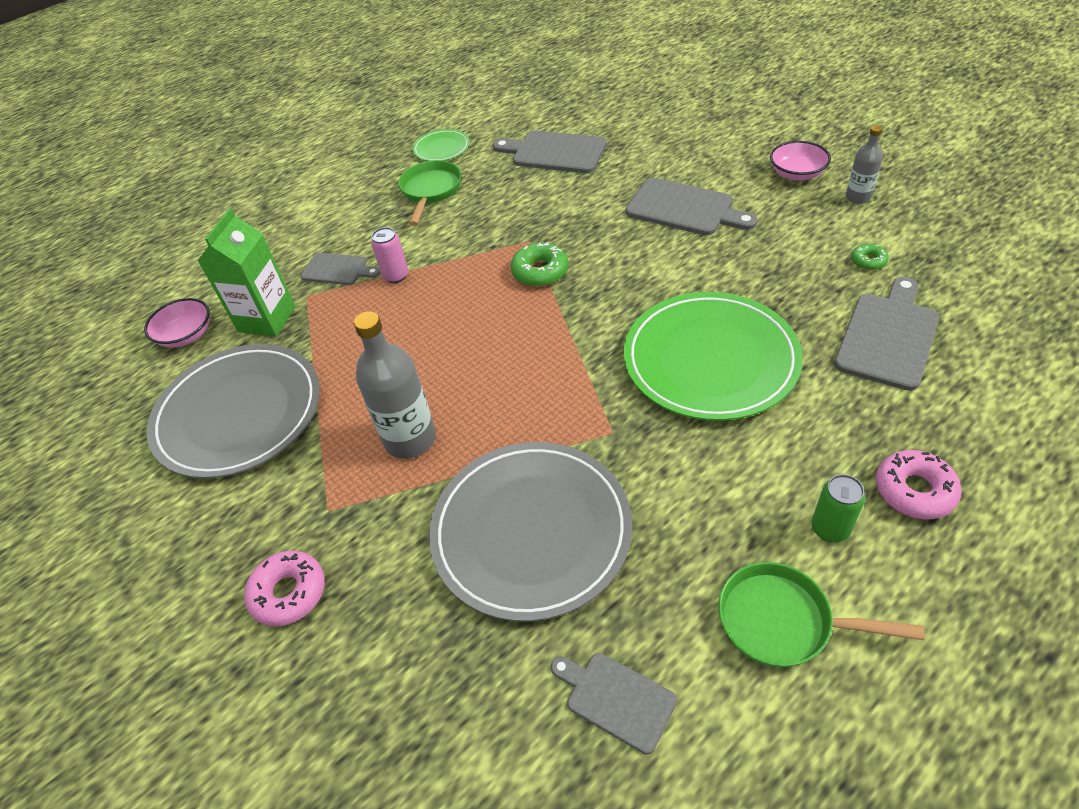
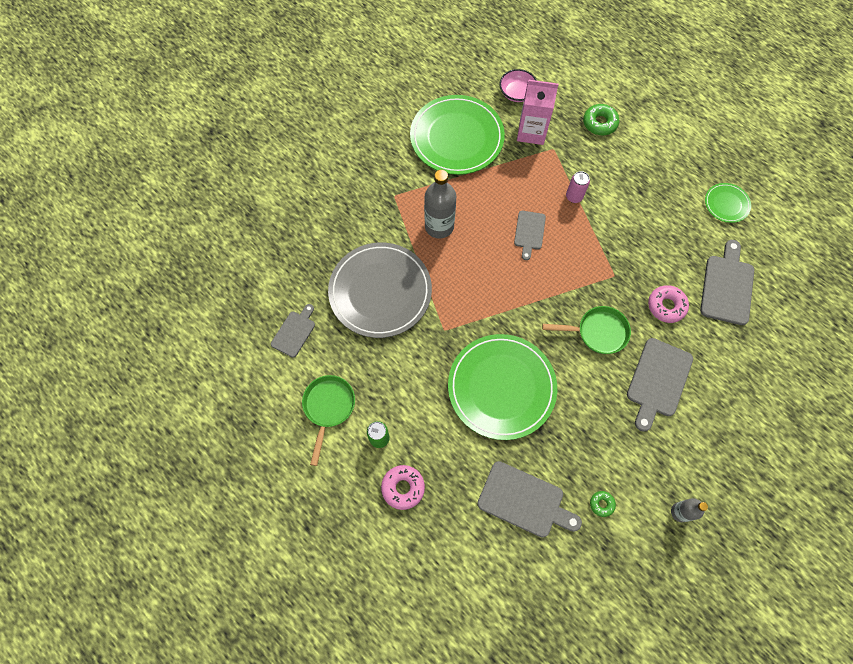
camera: 80 degrees right, 20 degrees up
grey plate [147,344,320,479] -> green plate [410,95,505,175]
green carton [198,208,296,336] -> pink carton [517,80,558,145]
pink donut [244,551,325,626] -> pink donut moved to [648,285,689,323]
grey cutting board [301,253,380,285] -> grey cutting board moved to [514,211,546,260]
green pan [398,160,462,226] -> green pan moved to [542,306,631,354]
green donut [511,242,568,286] -> green donut moved to [583,104,619,135]
pink bowl [770,141,831,181] -> none

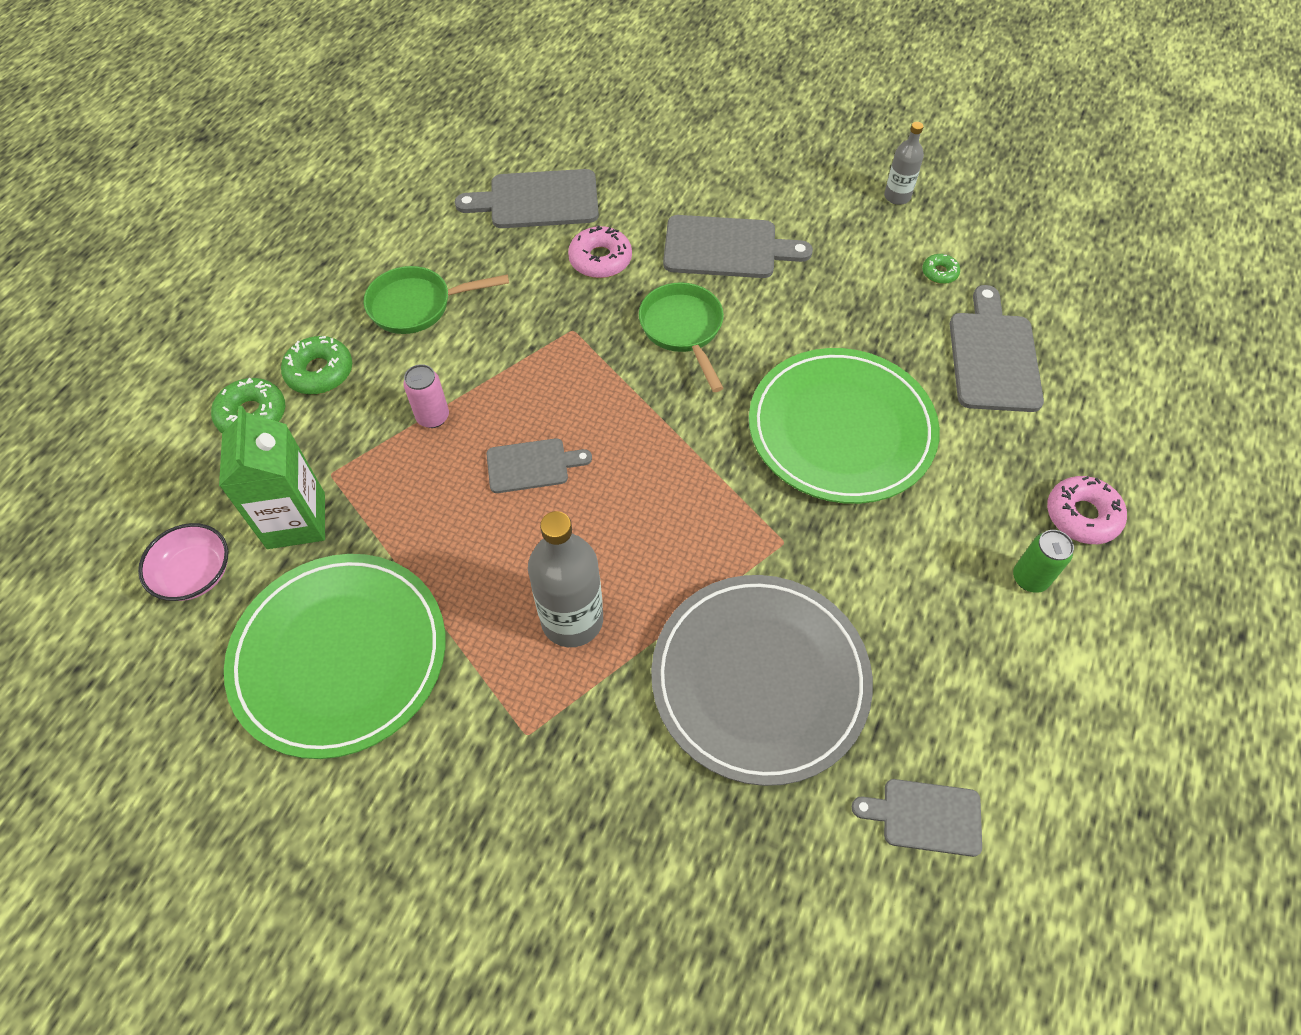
camera: 110 degrees left, 10 degrees down
green pan [302,375,355,466] -> green pan moved to [364,266,509,334]
pink carton [517,80,558,145] -> green carton [219,406,325,549]
green plate [705,183,751,223] -> none
none -> green donut [281,336,352,395]

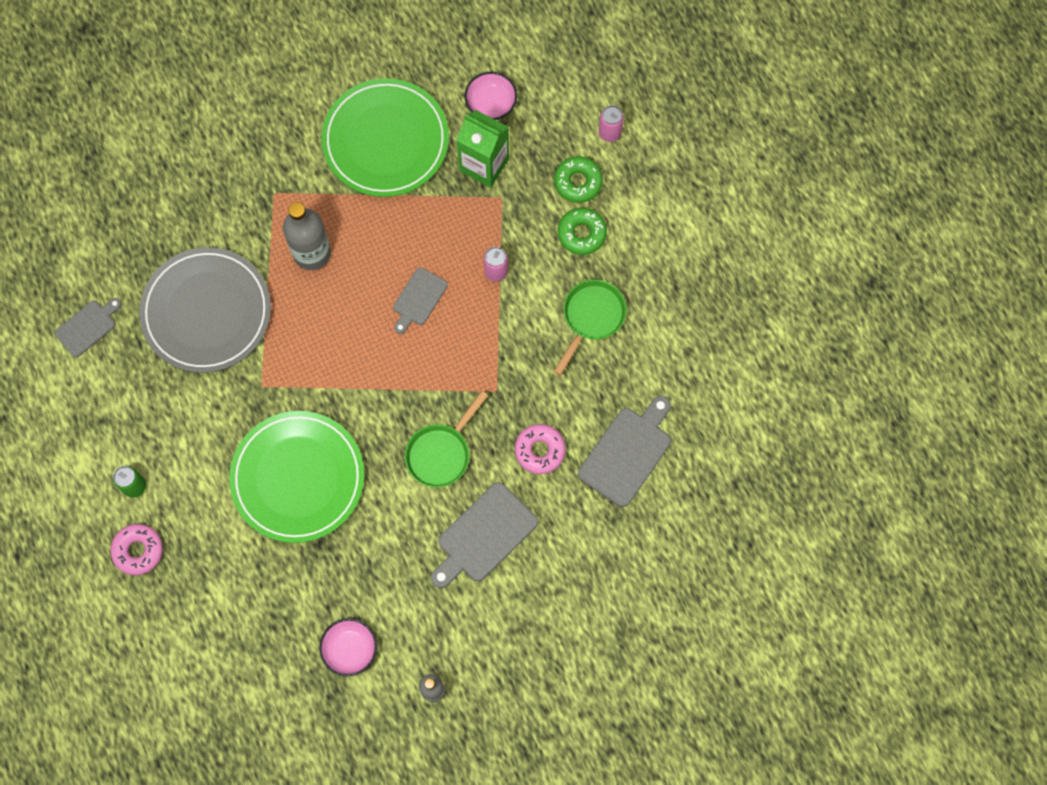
camera: 130 degrees right, 15 degrees up
green pan [639,282,724,392] -> green pan turned 105 degrees clockwise [405,391,488,487]
green donut [922,254,960,284] -> pink bowl [319,618,377,676]
grey cutting board [950,285,1044,412] -> none
none -> pink can [599,105,624,142]

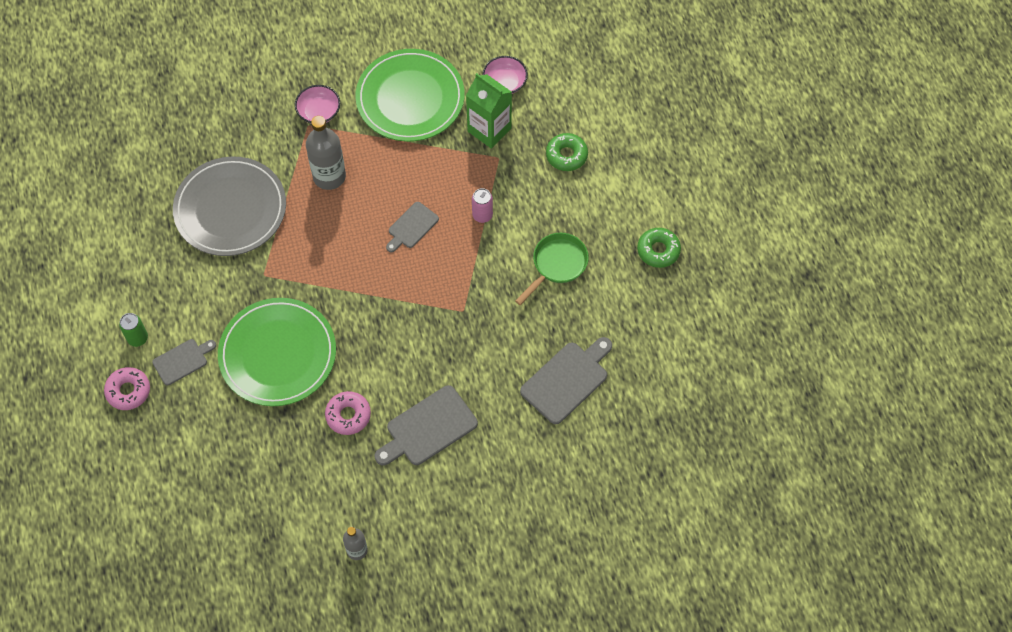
camera: 10 degrees right, 10 degrees down
grey cutting board [55,298,122,357] -> grey cutting board moved to [152,339,216,385]
pink bowl [319,618,377,676] -> pink bowl moved to [295,85,340,123]
green pan [405,391,488,487] -> none
pink donut [515,424,566,474] -> pink donut moved to [325,391,371,435]
green donut [558,208,607,255] -> green donut moved to [637,228,681,268]
pink can [599,105,624,142] -> none

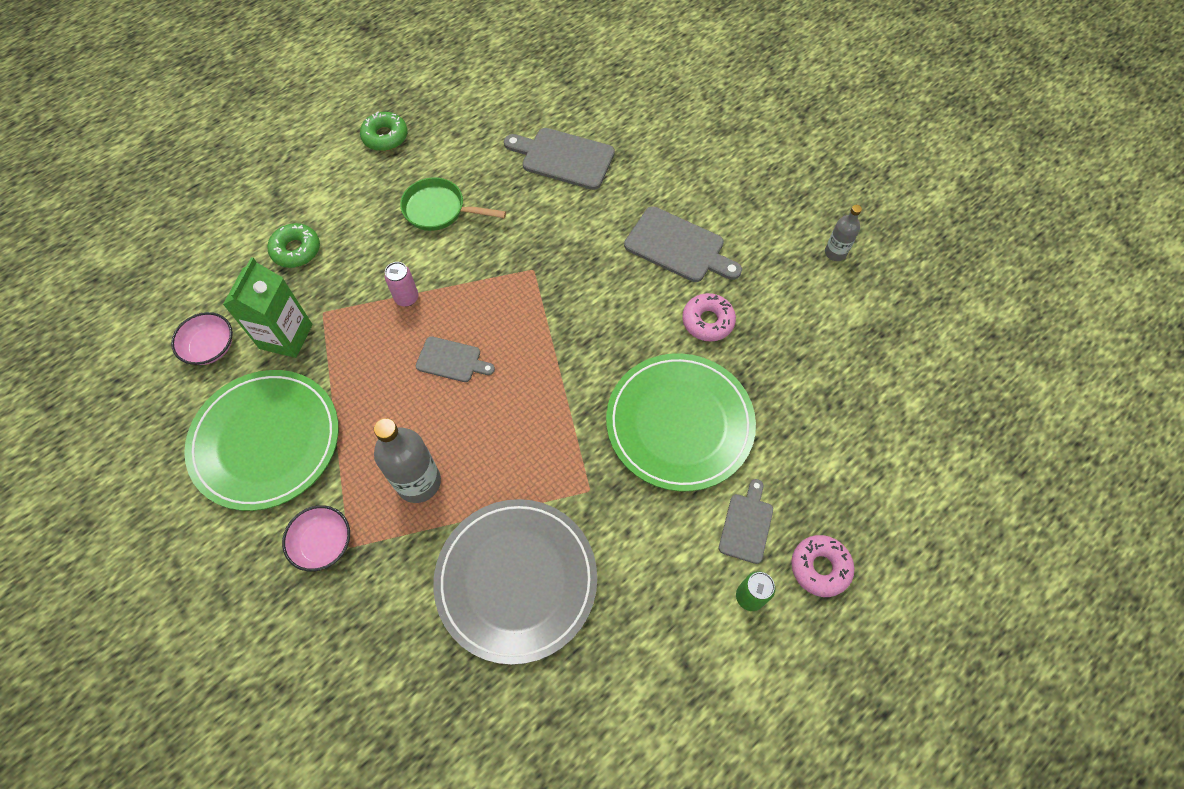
camera: 115 degrees left, 0 degrees up
grey cutting board [152,339,216,385] -> grey cutting board turned 75 degrees clockwise [719,479,773,564]

